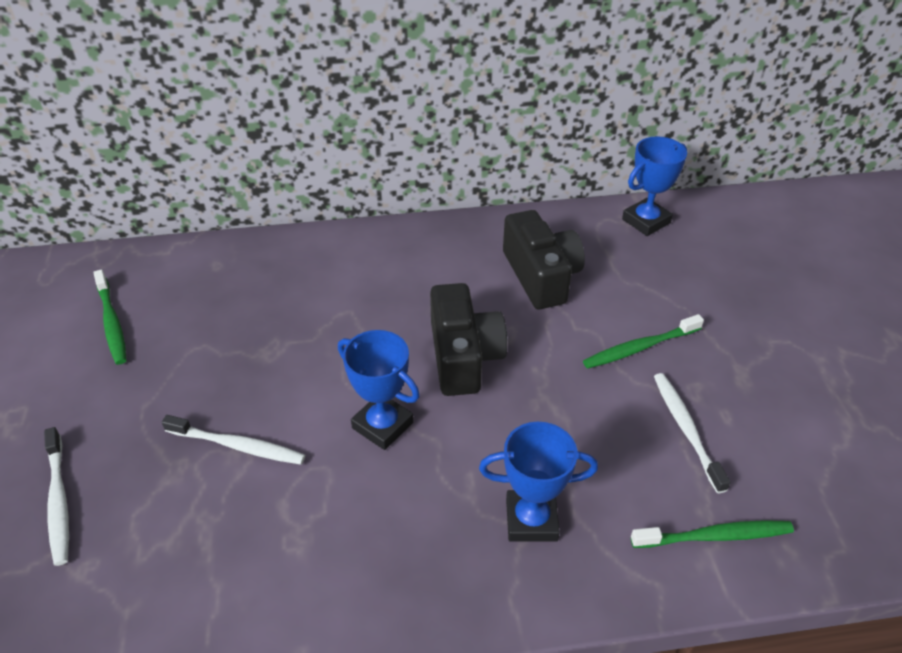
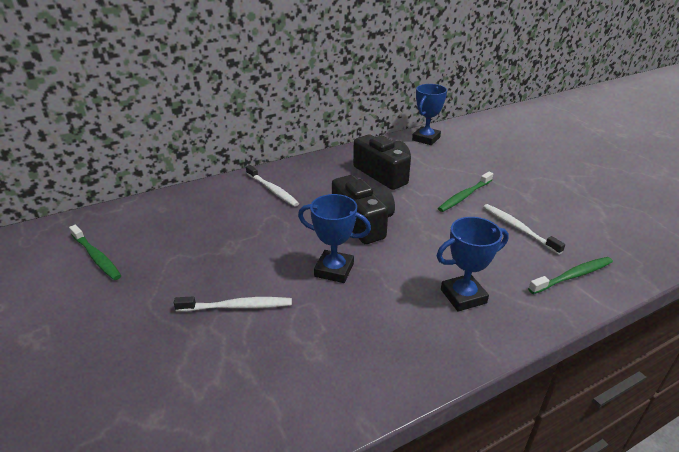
camera: 20 degrees left, 10 degrees down
white toothbrush [44,427,69,566] -> white toothbrush moved to [246,165,299,207]

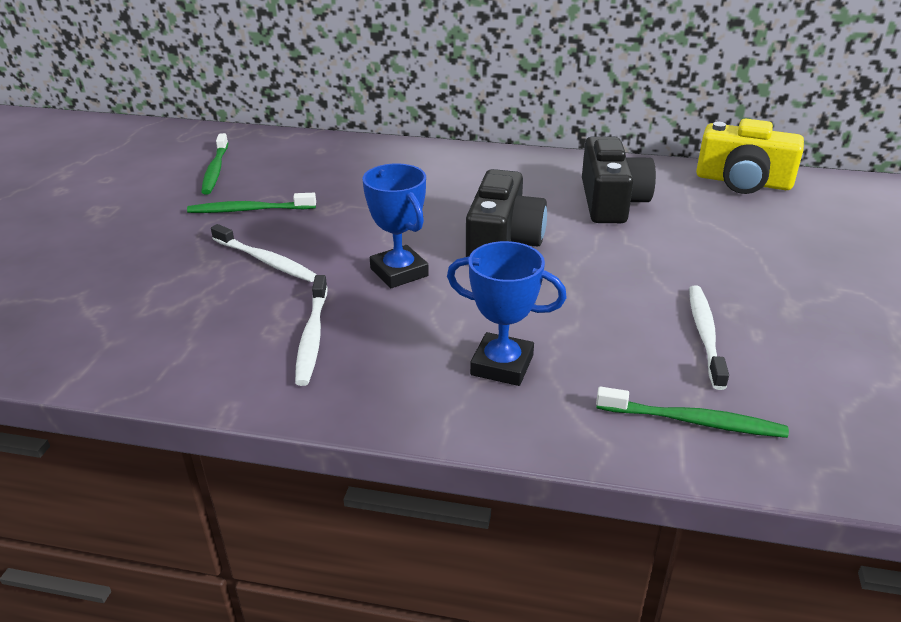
camera: 40 degrees right, 0 degrees up
white toothbrush [246,165,299,207] -> white toothbrush moved to [295,275,328,386]
blue trophy [412,84,447,145] -> yellow camera [696,118,804,194]
green toothbrush [438,171,493,212] -> green toothbrush moved to [187,193,316,213]

